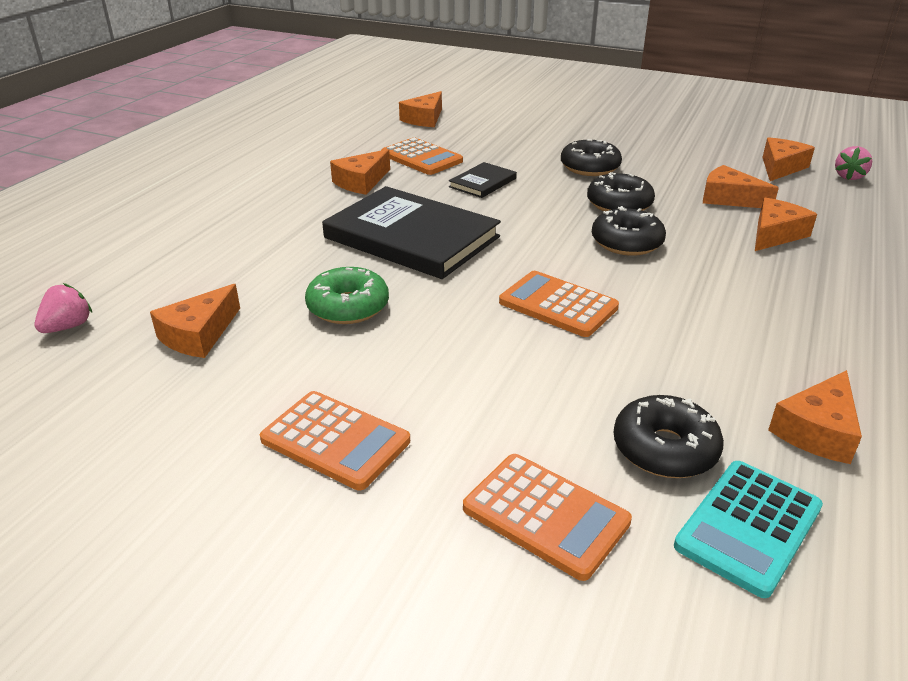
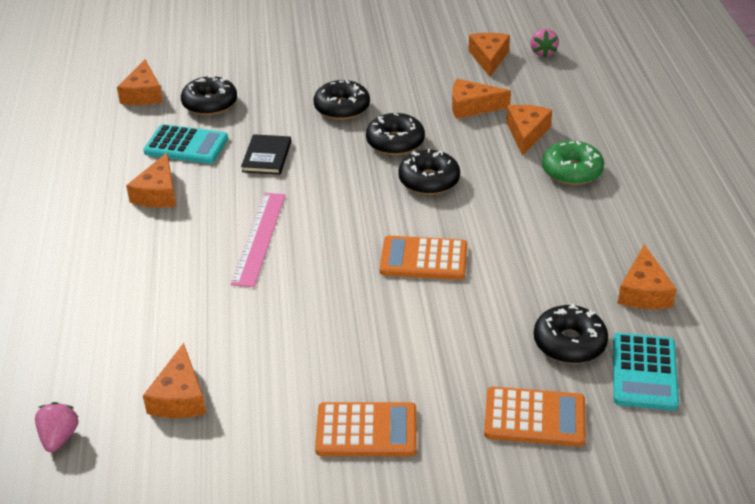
camera: 30 degrees left, 5 degrees up
green donut [305,267,389,324] -> green donut moved to [542,141,604,185]
black book [322,186,501,279] -> pink ruler [231,193,286,287]
orange calculator [381,138,463,175] -> turquoise calculator [143,124,228,164]
none -> black donut [181,75,237,116]

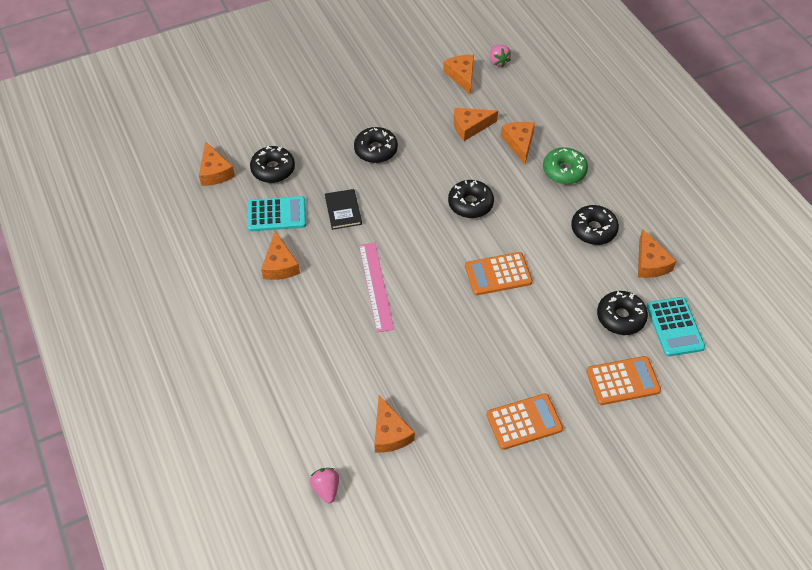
camera: 20 degrees left, 15 degrees up
black donut [366,113,425,155] -> black donut moved to [571,205,619,245]

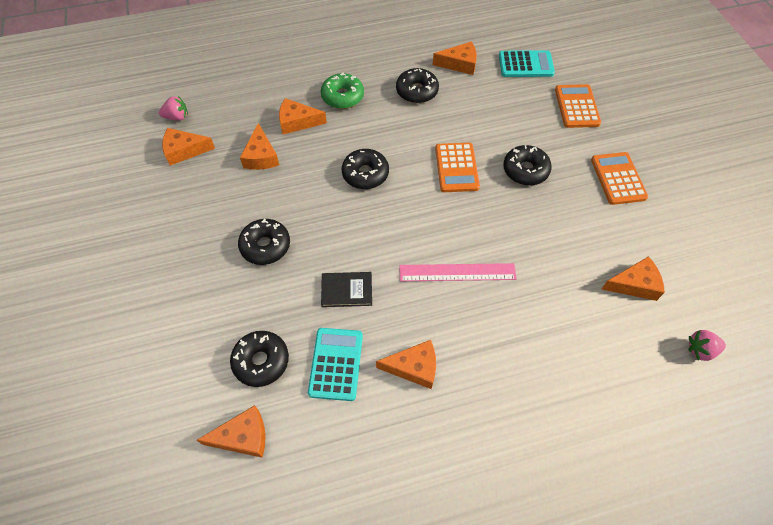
camera: 80 degrees left, 5 degrees up
black donut [597,291,648,335] -> black donut moved to [503,145,552,185]

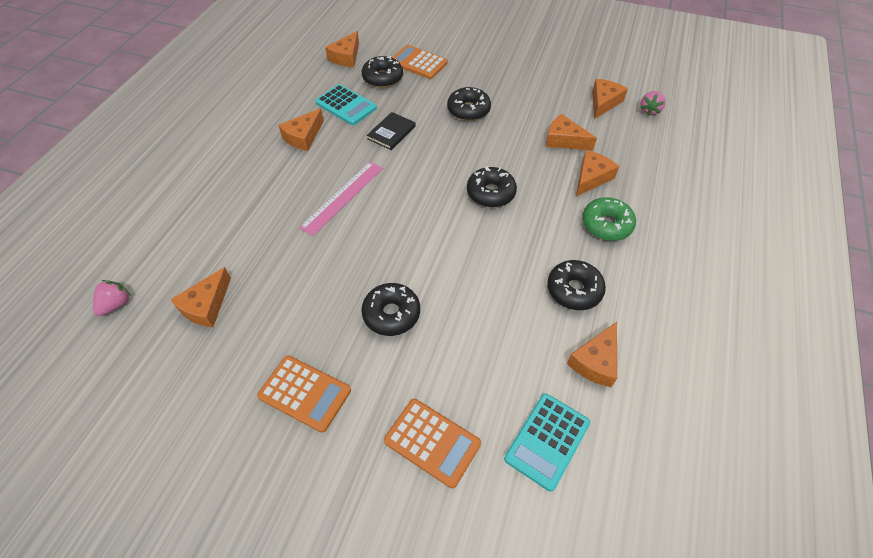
camera: 125 degrees right, 5 degrees down
orange calculator [435,143,480,192] -> orange calculator moved to [392,45,448,79]

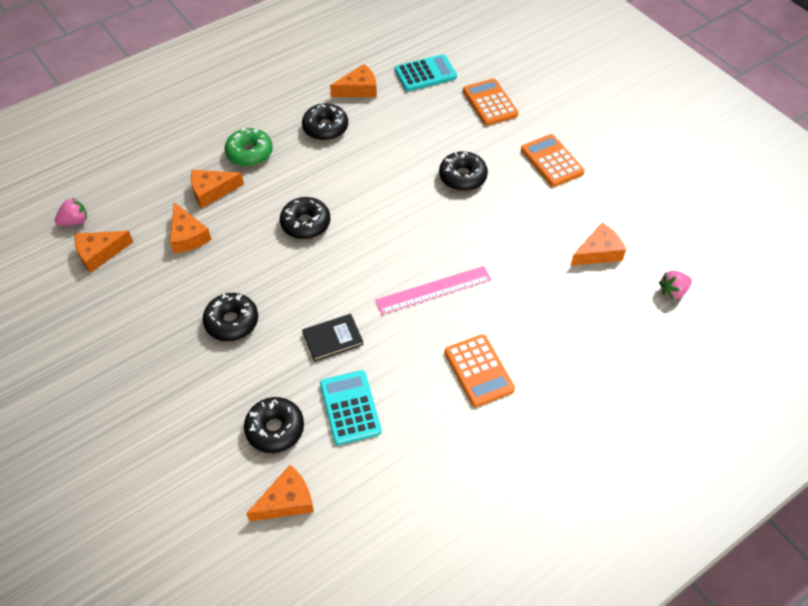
camera: 145 degrees left, 0 degrees up
orange cheese [278,108,324,151] -> none
orange calculator [392,45,448,79] -> orange calculator moved to [444,334,515,407]

